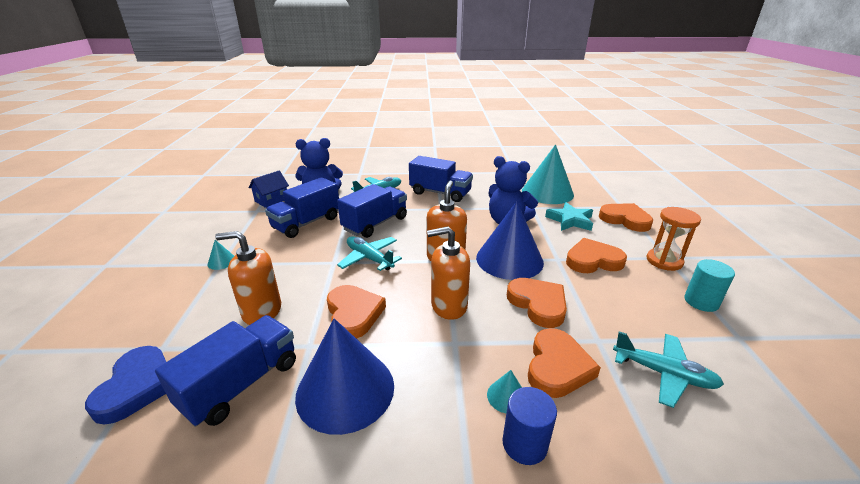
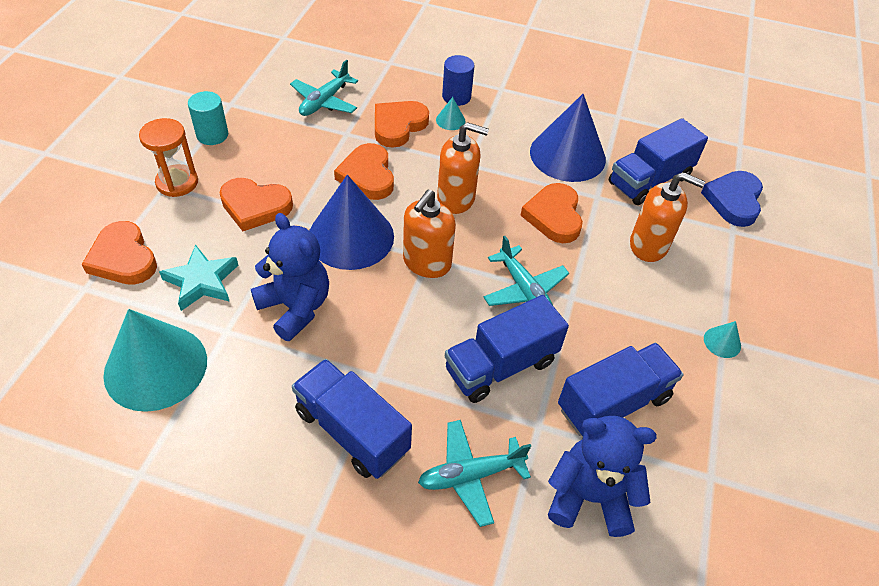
camera: 165 degrees left, 20 degrees up
blue house [249,171,289,208] -> none
turquoise plane [613,331,724,408] -> turquoise plane turned 105 degrees counterclockwise [290,60,358,116]

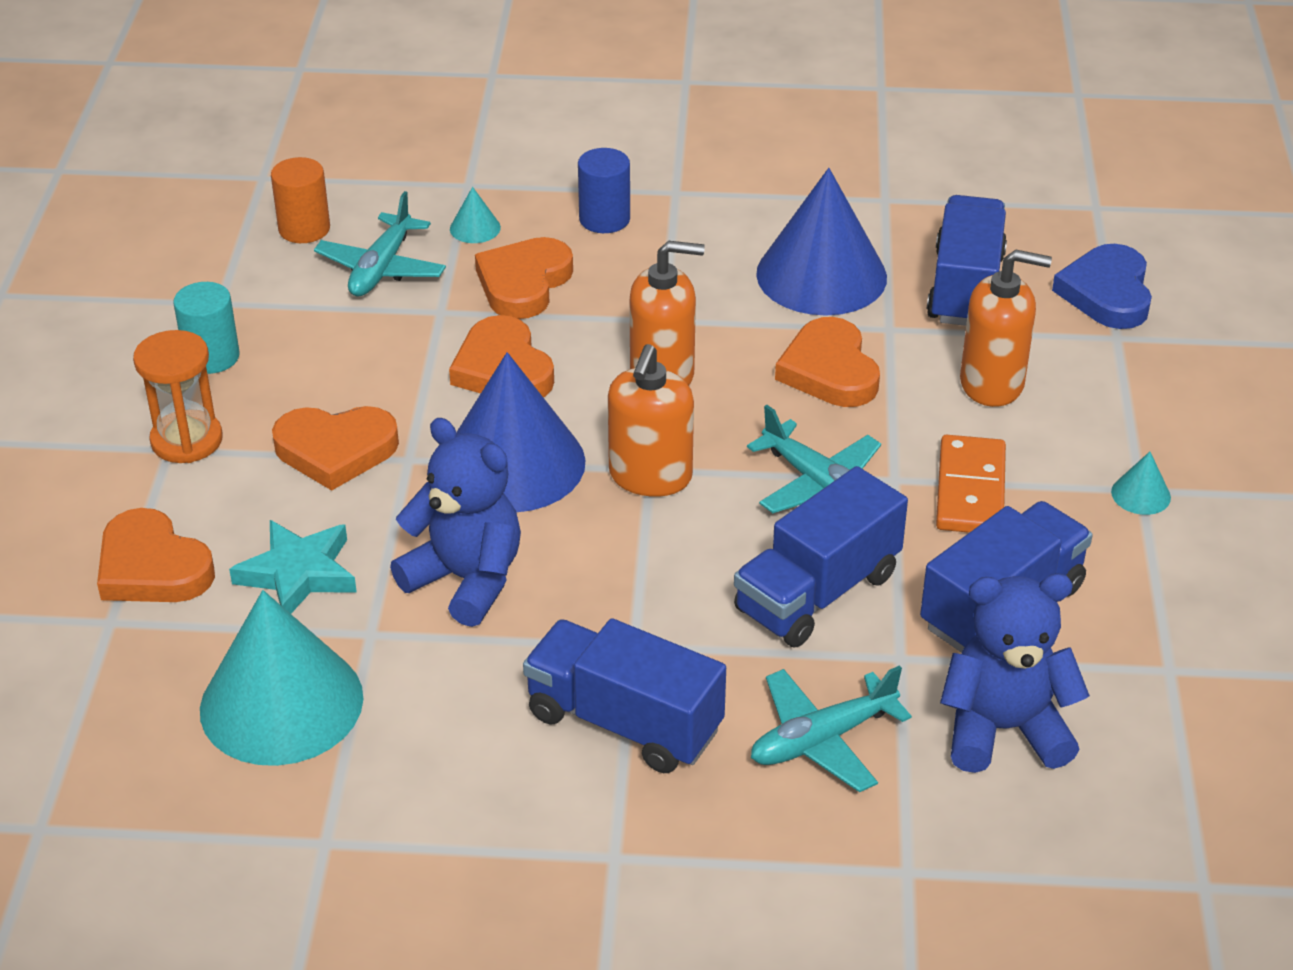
camera: 10 degrees left, 10 degrees down
turquoise cone [436,97,465,130] -> turquoise cone moved to [450,187,501,243]
blue truck [609,118,708,205] -> blue truck turned 150 degrees clockwise [927,195,1007,326]
none -> orange cylinder [271,157,330,243]
none -> orange domino [936,435,1006,533]

